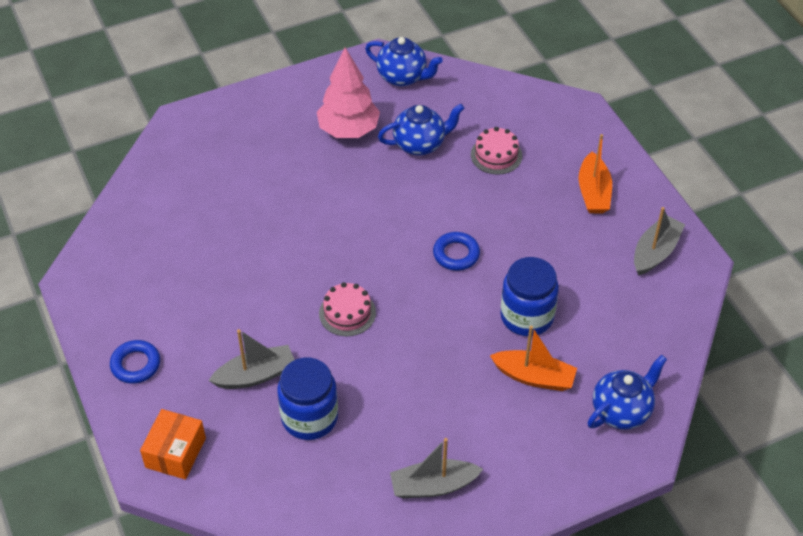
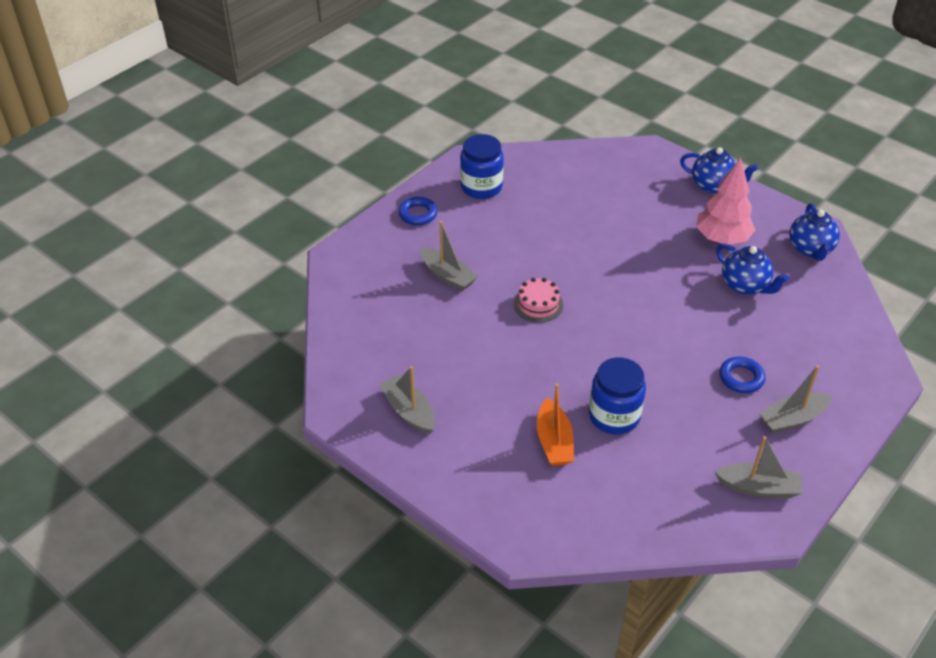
camera: 65 degrees right, 5 degrees down
orange box [140,409,206,480] -> none
blue jar [277,358,338,440] -> blue jar moved to [460,134,504,199]
blue ring [433,232,480,271] -> blue ring moved to [719,357,766,393]
pink cake [471,127,522,174] -> none
orange boat [578,134,612,213] -> grey boat [759,365,832,434]
blue teapot [587,355,667,430] -> blue teapot moved to [680,147,758,194]

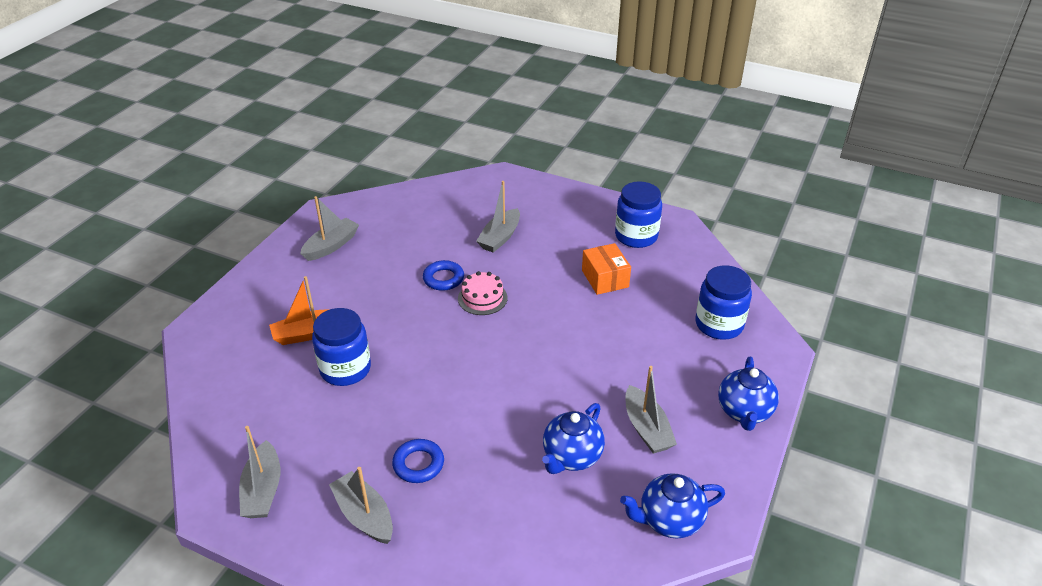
camera: 75 degrees right, 5 degrees down
blue ring [398,197,438,225] -> blue ring moved to [423,260,464,291]
pink tree [696,157,755,245] -> grey boat [626,366,677,454]
none -> orange box [582,243,631,295]
none -> blue jar [696,265,752,340]

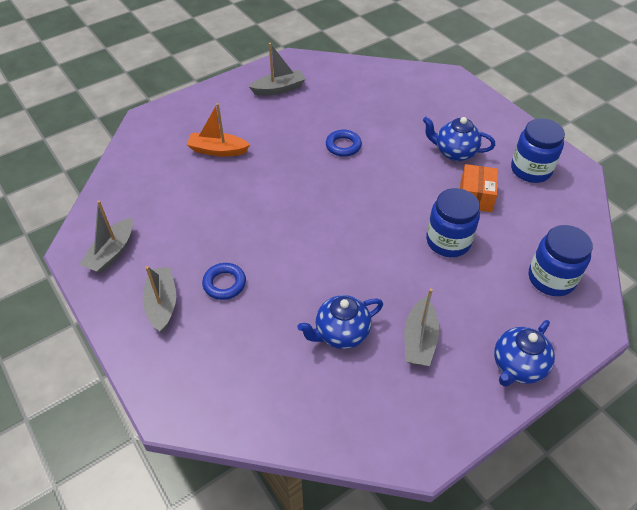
camera: 30 degrees right, 10 degrees up
blue jar [312,308,371,386] -> blue jar moved to [426,188,480,257]
pink cake [458,271,508,315] -> none
grey boat [476,181,520,253] -> none
blue teapot [620,473,725,538] -> blue teapot moved to [423,117,495,161]

